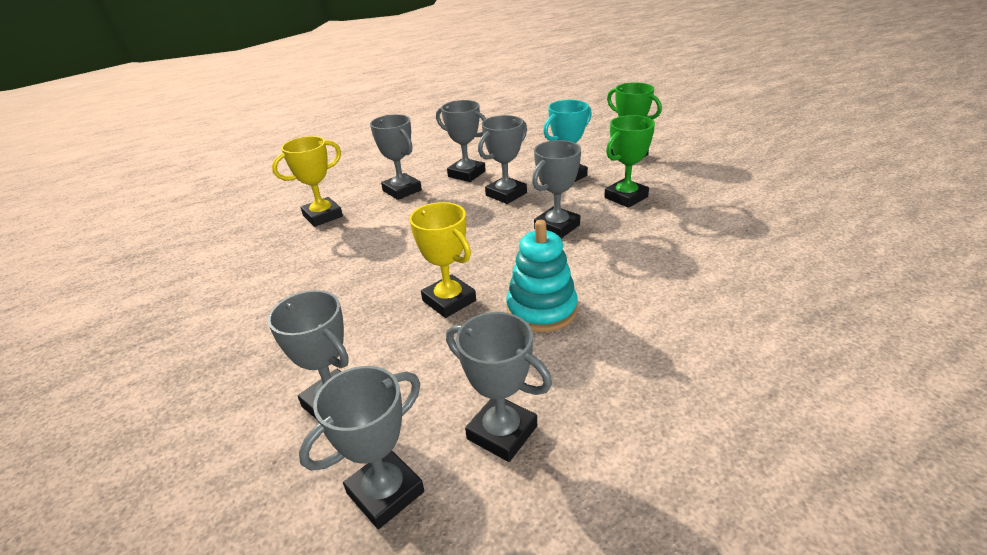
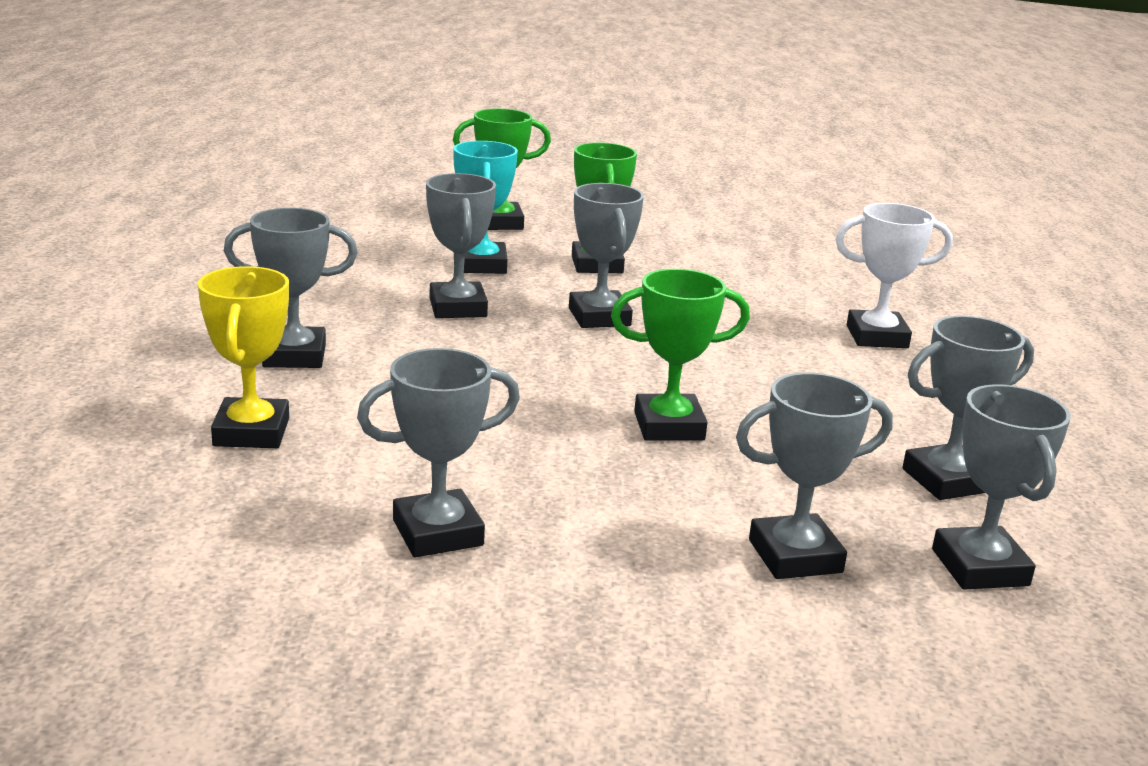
camera: 60 degrees left, 10 degrees down
yellow trophy [409,202,476,318] -> green trophy [611,269,750,441]
grey trophy [436,100,486,182] -> grey trophy moved to [357,348,520,557]
turquoise stacking toy [506,220,578,332] -> none
none -> white trophy [835,203,953,348]

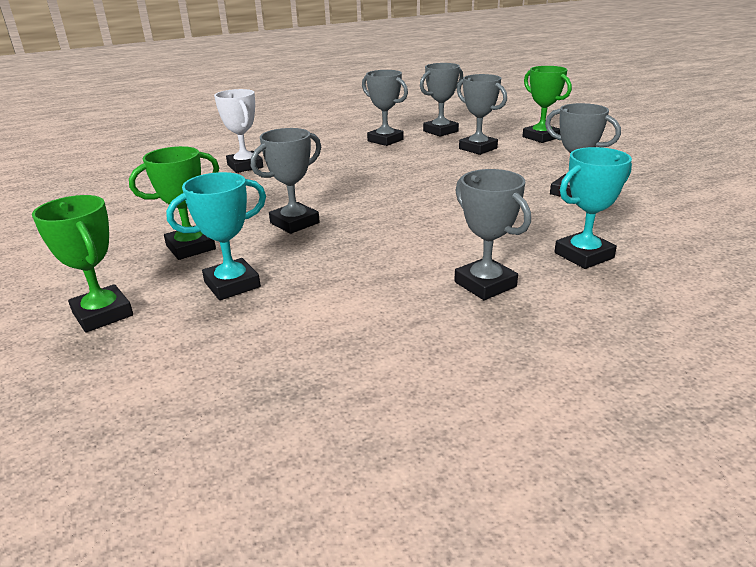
camera: 115 degrees left, 5 degrees up
yellow trophy [198,266,289,448] -> turquoise trophy [554,147,632,269]
grey trophy [426,173,496,318] -> none
green trophy [611,269,750,441] -> green trophy moved to [522,66,572,143]

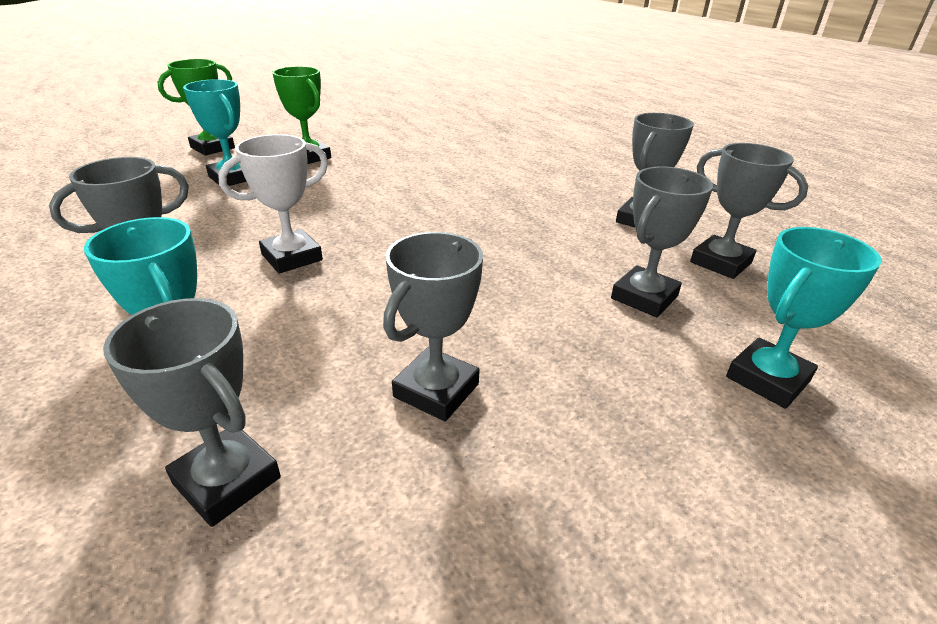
camera: 80 degrees right, 5 degrees up
white trophy [214,89,263,173] -> white trophy moved to [218,134,328,273]
grey trophy [251,128,321,234] -> grey trophy moved to [103,298,281,527]
green trophy [522,66,572,143] -> turquoise trophy [726,227,882,409]

